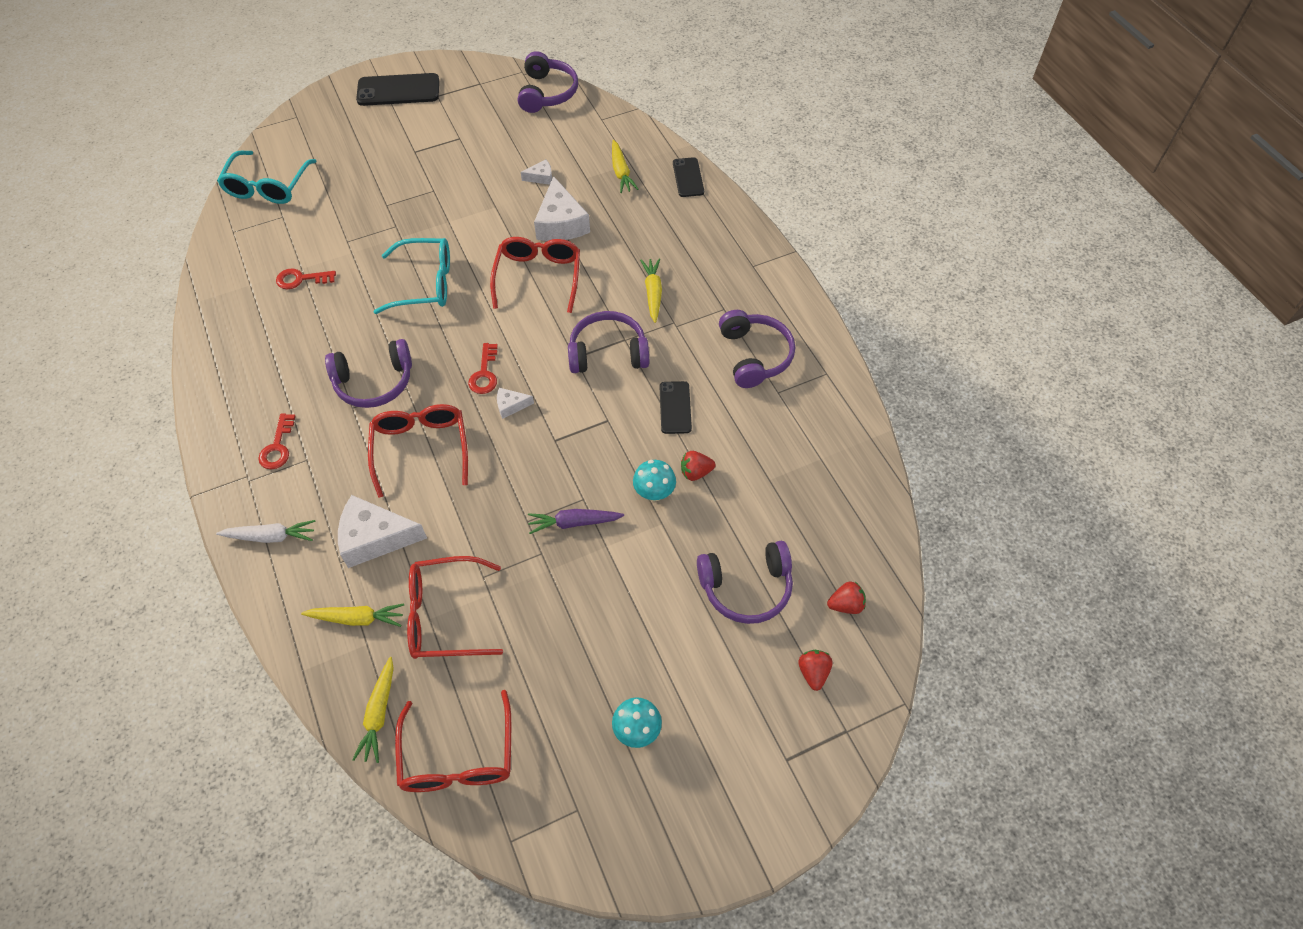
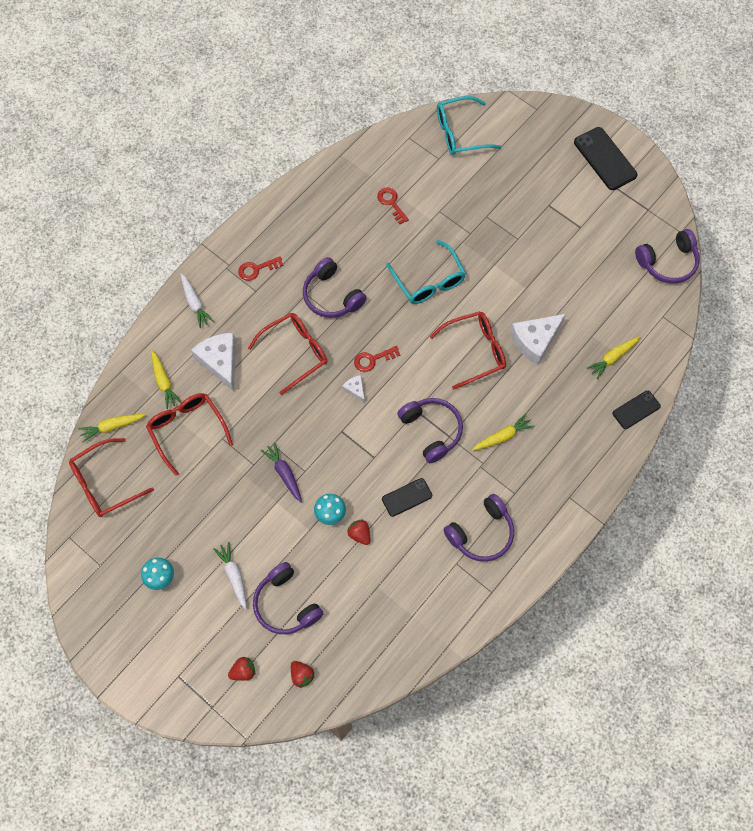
camera: 65 degrees right, 10 degrees up
white cheese [521,159,552,185] -> none
none -> white carrot [213,542,247,610]

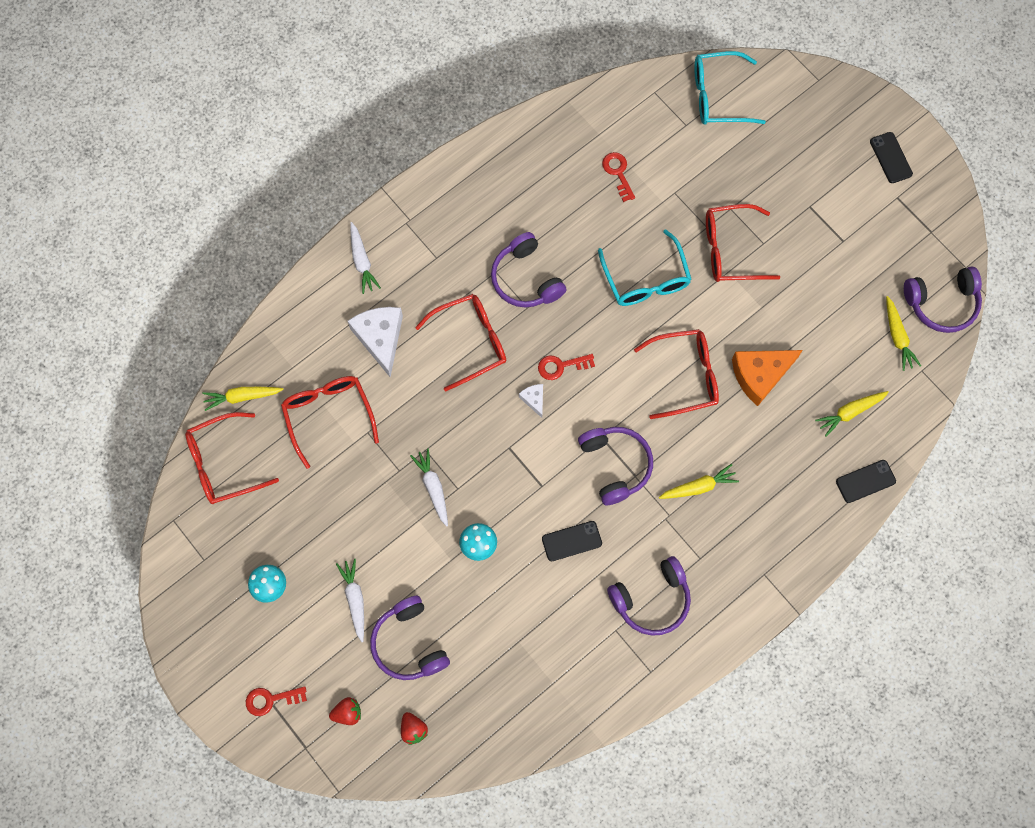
camera: 10 degrees right, 5 degrees up
yellow carrot [151,350,182,409] -> yellow carrot moved to [886,296,921,371]
red key [238,256,284,281] -> red key moved to [246,686,307,716]
purple carrot [261,442,302,503] -> white carrot [410,448,448,527]
red strawberry [347,520,371,545] -> none
white cheese [510,314,566,365] -> orange cheese [732,350,803,406]
black phone [574,127,638,190] -> black phone [870,132,913,183], size x0.61
none -> red glasses [706,204,780,282]

